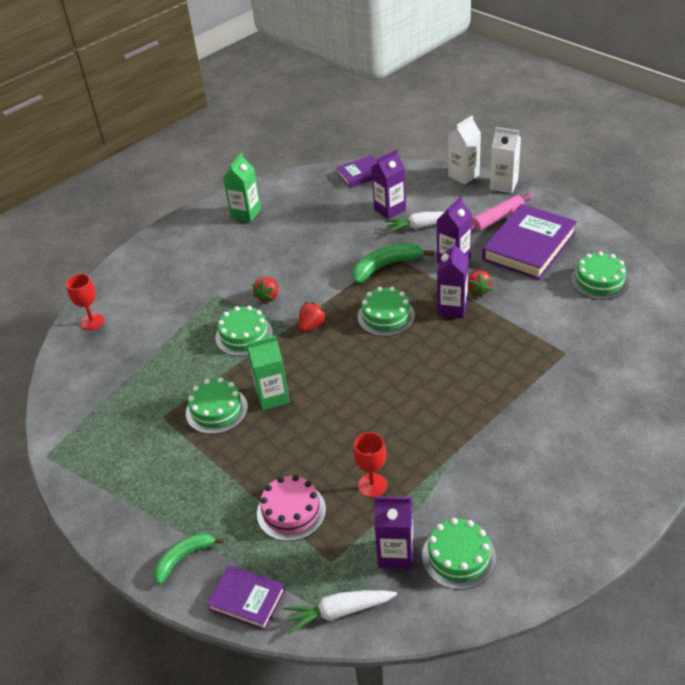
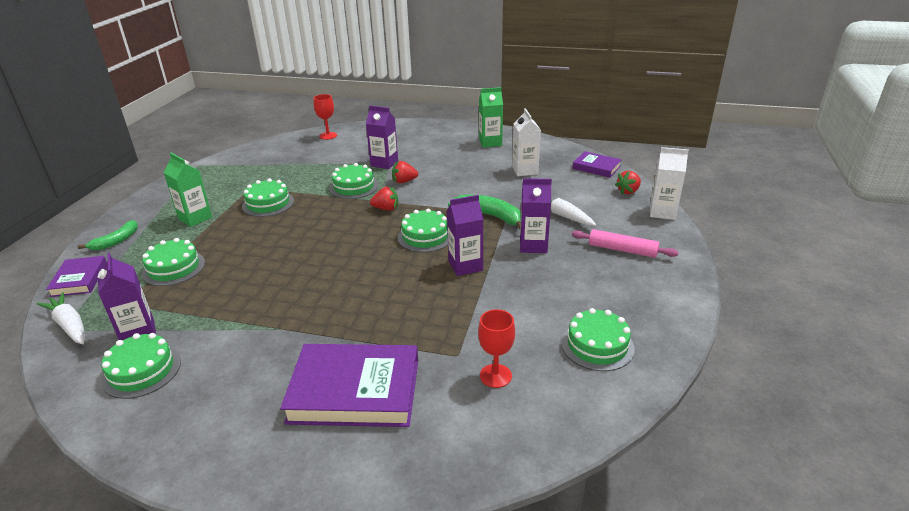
camera: 55 degrees right, 10 degrees down
green banana [154,533,224,585] -> green banana turned 105 degrees clockwise [78,220,138,250]
green carton [247,336,290,410] -> green carton moved to [163,153,212,227]
pink cake [257,475,326,541] -> green cake [142,238,205,286]
red goblet [353,432,387,497] -> red goblet moved to [478,309,515,388]
purple carton [371,149,406,219] -> purple carton moved to [366,105,398,169]
red strawberry [468,270,493,297] -> red strawberry moved to [615,171,641,194]
purple book [482,204,577,280] -> purple book moved to [280,344,418,427]
white carton [490,127,521,193] -> white carton moved to [512,108,541,176]

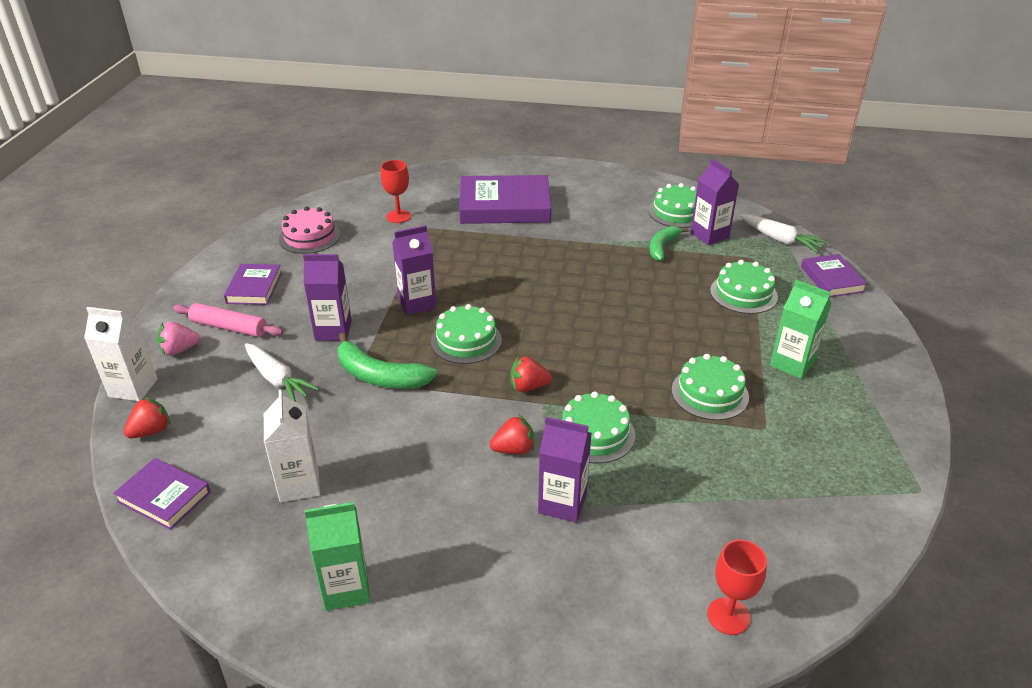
camera: 175 degrees right, 5 degrees up
green banana [78,220,138,250] -> green banana moved to [650,226,689,261]
green cake [561,308,635,371] -> pink cake [279,206,340,254]
none -> pink strawberry [157,322,200,355]
none -> purple book [224,264,282,305]

